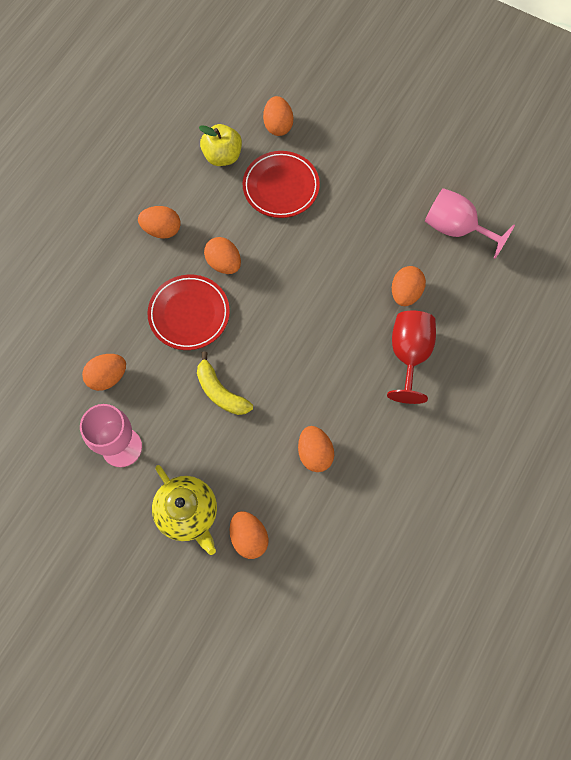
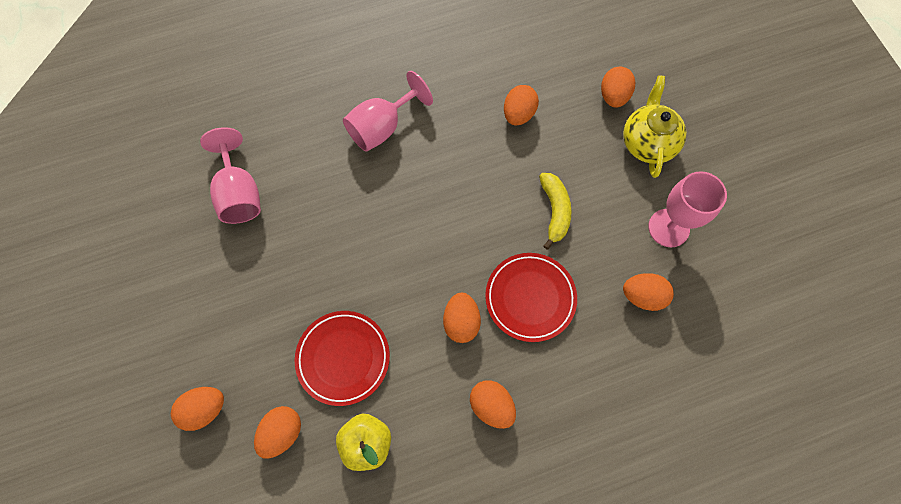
camera: 140 degrees left, 0 degrees up
red goblet [387,310,436,404] -> pink goblet [343,71,433,152]
orange egg [392,266,426,306] -> orange egg moved to [171,387,224,431]

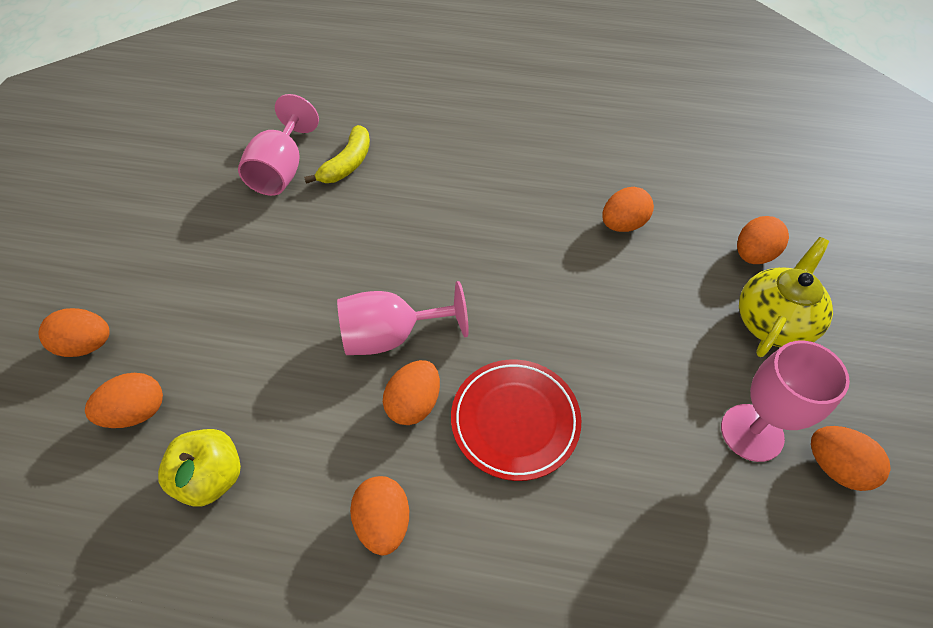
camera: 30 degrees right, 15 degrees down
red plate [295,311,390,406] -> none
pink goblet [343,71,433,152] -> pink goblet moved to [337,281,469,355]
yellow banana [539,173,571,250] -> yellow banana moved to [304,125,370,184]
orange egg [623,273,674,311] -> orange egg moved to [811,426,891,491]

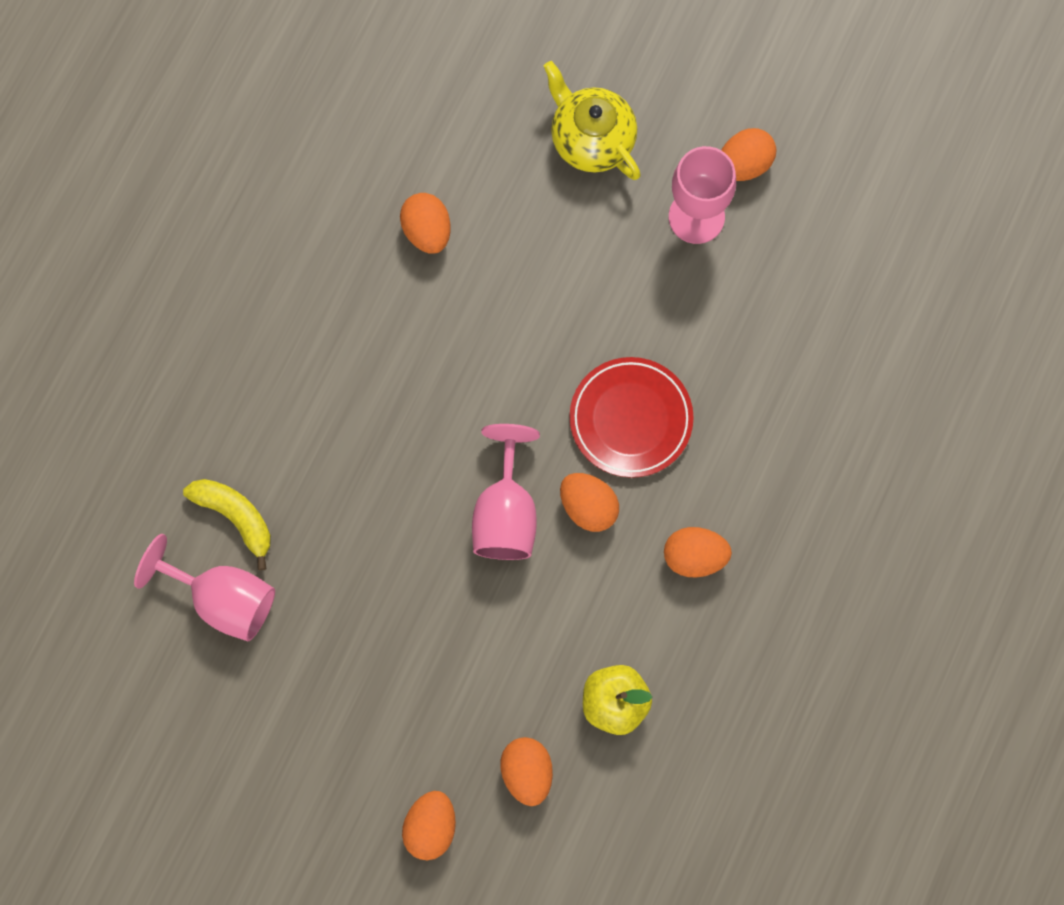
camera: 75 degrees left, 20 degrees up
orange egg [737,216,789,264] -> none

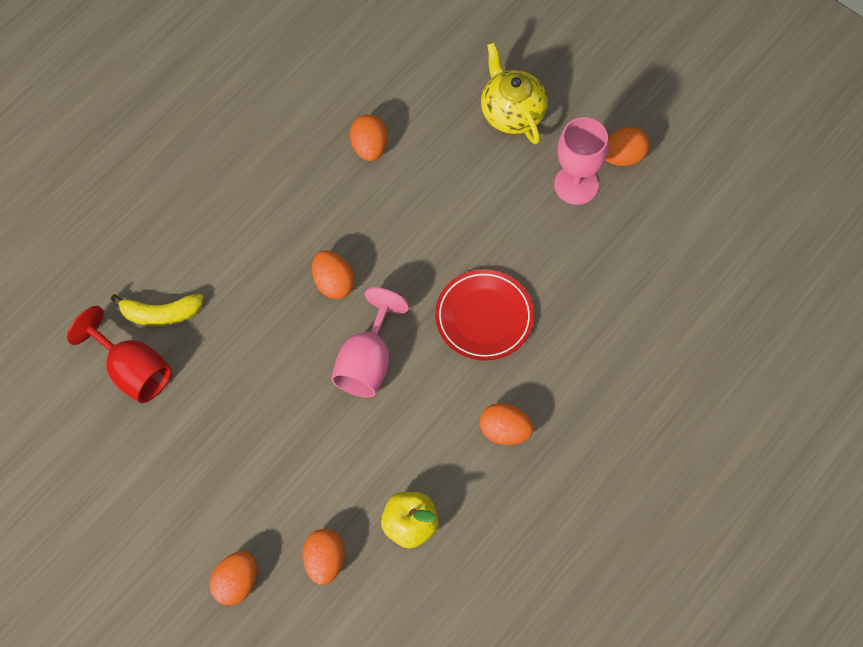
camera: 15 degrees right, 10 degrees down
pink goblet [134,534,275,641] -> red goblet [67,306,172,403]
yellow banana [183,479,271,570] -> yellow banana turned 120 degrees clockwise [111,294,204,326]
orange egg [560,473,619,532] -> orange egg moved to [312,250,354,299]

